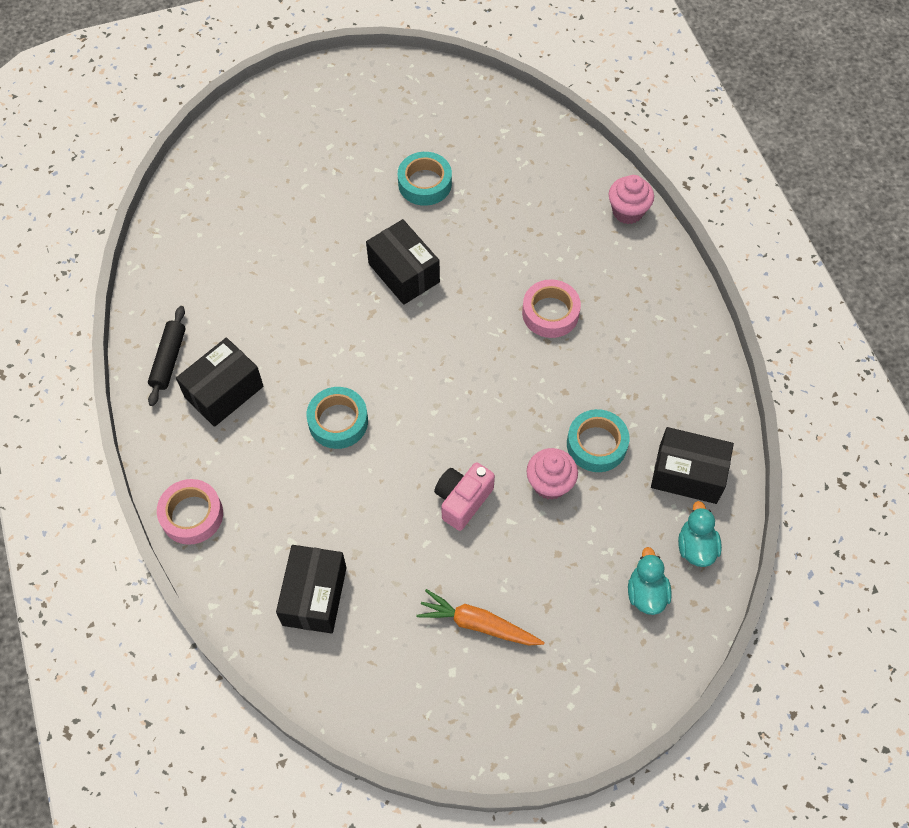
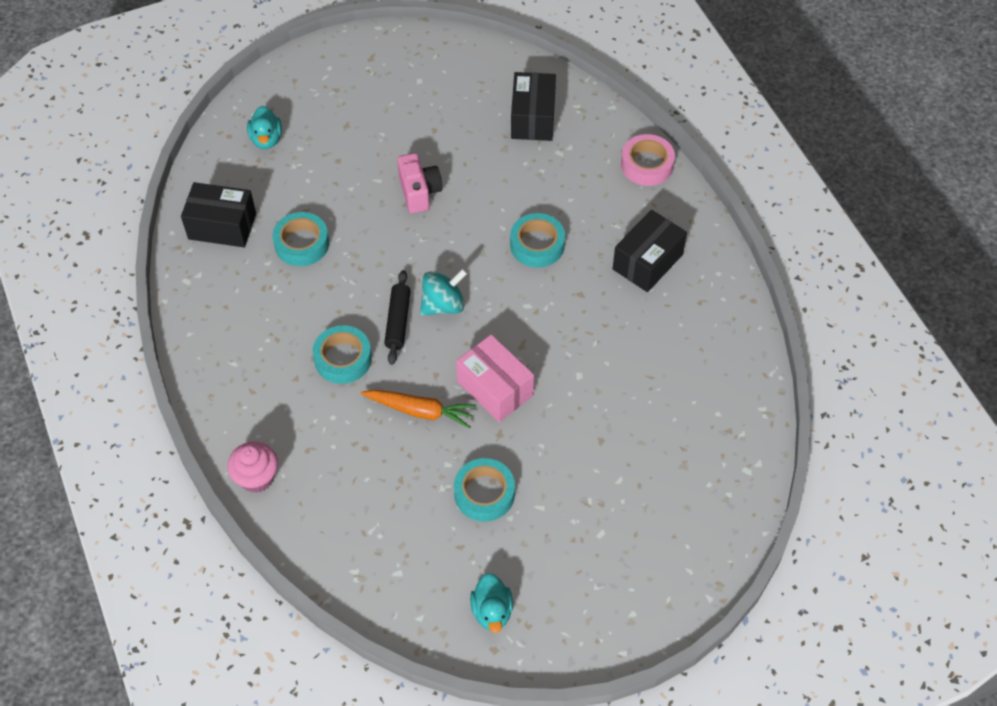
camera: 175 degrees right, 5 degrees down
black rolling pin [148,306,186,406] -> black rolling pin moved to [384,270,411,365]
black box [366,219,440,305] -> pink box [456,335,534,422]
orange carrot [416,589,545,645] -> orange carrot moved to [360,390,476,429]
pink camera [434,462,495,531] -> pink camera turned 45 degrees counterclockwise [397,153,442,213]
pink tape [522,279,581,338] -> turquoise tape [313,325,372,384]
pink cupcake [526,448,578,500] -> none
turquoise duck [678,501,722,567] -> turquoise duck moved to [470,573,513,633]
none -> turquoise spinning top [420,269,467,316]

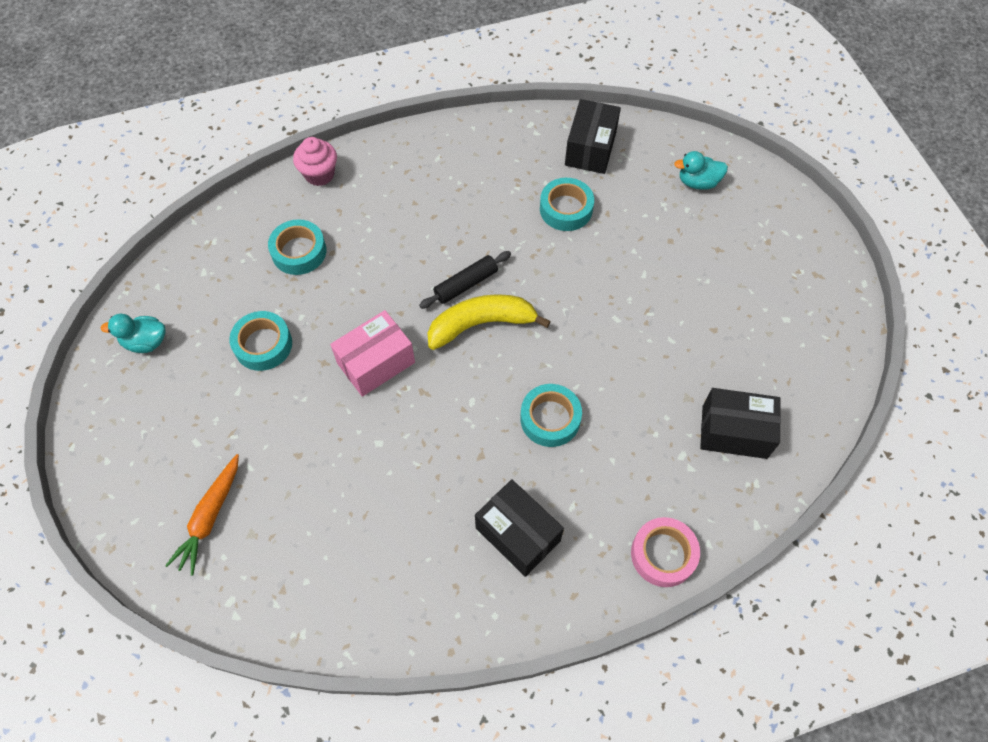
camera: 95 degrees right, 5 degrees up
turquoise tape [313,325,372,384] -> turquoise tape moved to [268,219,326,275]
orange carrot [360,390,476,429] -> orange carrot moved to [165,454,239,576]
black rolling pin [384,270,411,365] -> black rolling pin turned 45 degrees counterclockwise [419,251,511,309]
pink camera [397,153,442,213] -> none
turquoise spinning top [420,269,467,316] -> yellow banana [428,294,551,350]

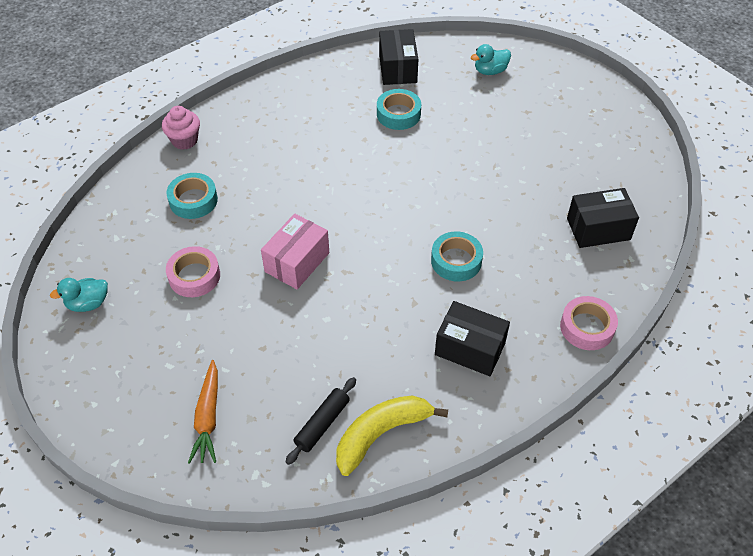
camera: 20 degrees left, 10 degrees down
turquoise tape [229,311,292,371] -> pink tape [166,246,220,297]
black rolling pin [419,251,511,309] -> black rolling pin moved to [286,377,356,465]
yellow banana [428,294,551,350] -> yellow banana moved to [336,395,448,476]

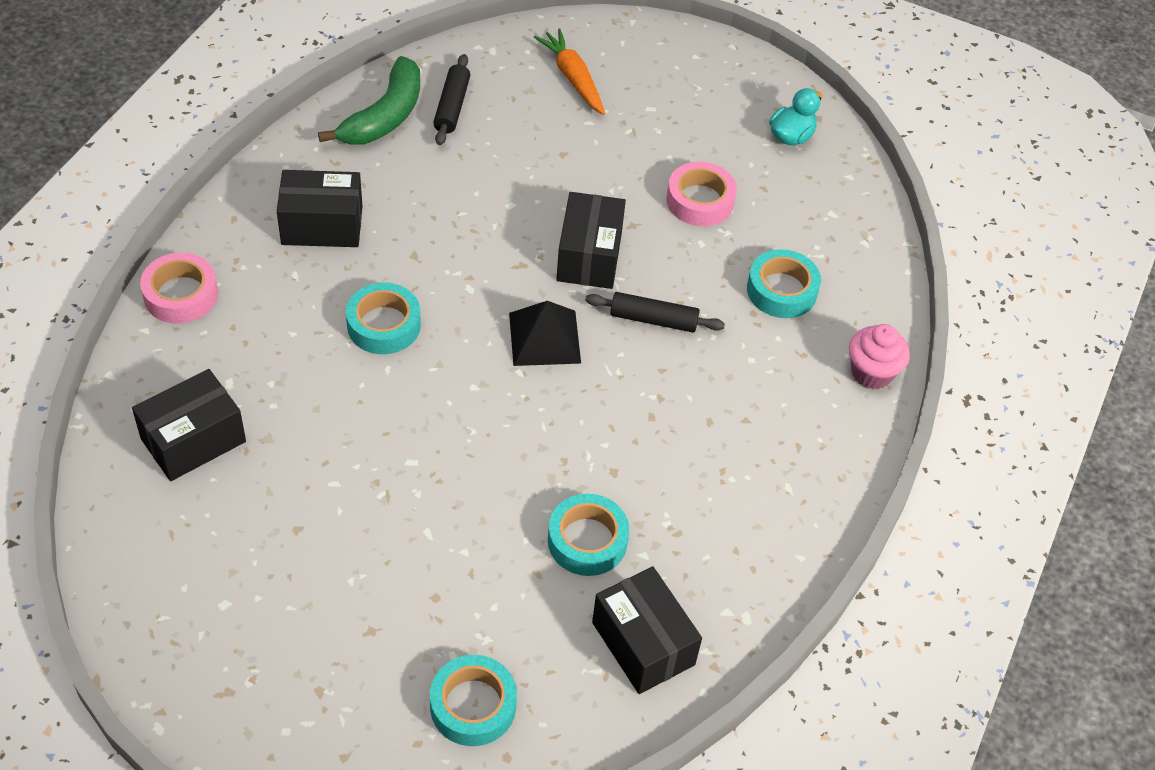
camera: 150 degrees right, 0 degrees up
pink box [261,214,329,289] -> black box [556,192,626,289]
yellow banana [336,395,448,476] -> green banana [318,56,420,145]
turquoise duck [471,44,511,75] -> turquoise tape [430,655,517,746]
none -> black pyramid [509,301,581,366]
none -> black rolling pin [585,292,725,333]

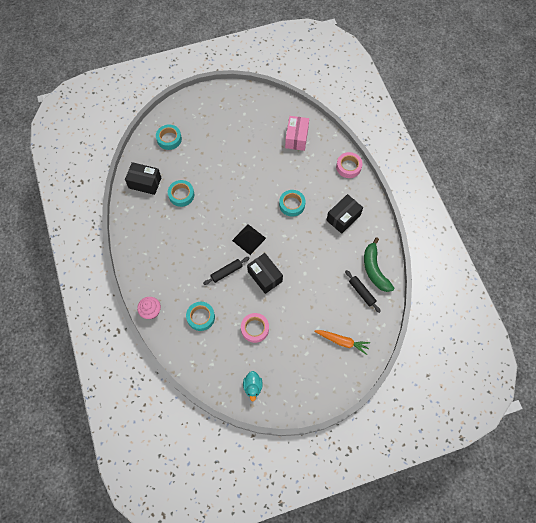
camera: 140 degrees right, 15 degrees up
black box [132,369,246,481] -> pink box [285,116,309,151]

